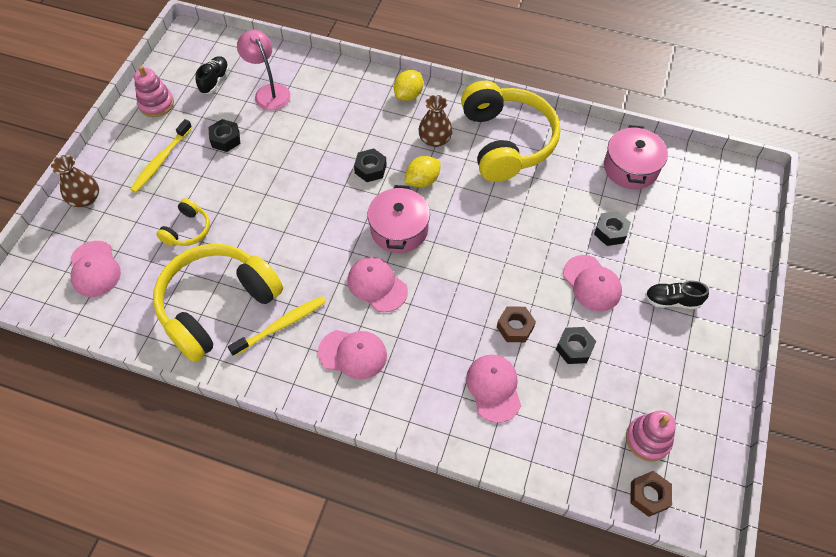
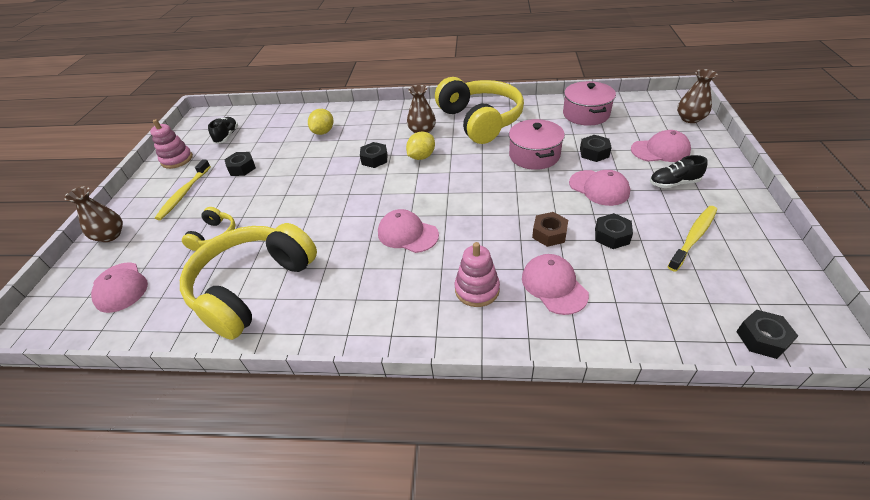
camera: 10 degrees left, 15 degrees down
yellow toothbrush [228,296,326,356] -> yellow toothbrush moved to [668,206,717,272]
pink lamp [237,30,291,110] -> none
pink cap [318,330,387,380] -> pink cap moved to [631,130,691,162]
pink pot [368,185,430,253] -> pink pot moved to [509,119,565,170]
yellow lemon [394,70,423,101] -> yellow lemon moved to [308,109,333,135]
pink stacking toy [626,410,676,461] -> pink stacking toy moved to [454,242,500,307]
brown nut [630,471,672,517] -> black nut [736,310,798,359]
none -> brown vase [677,69,717,123]

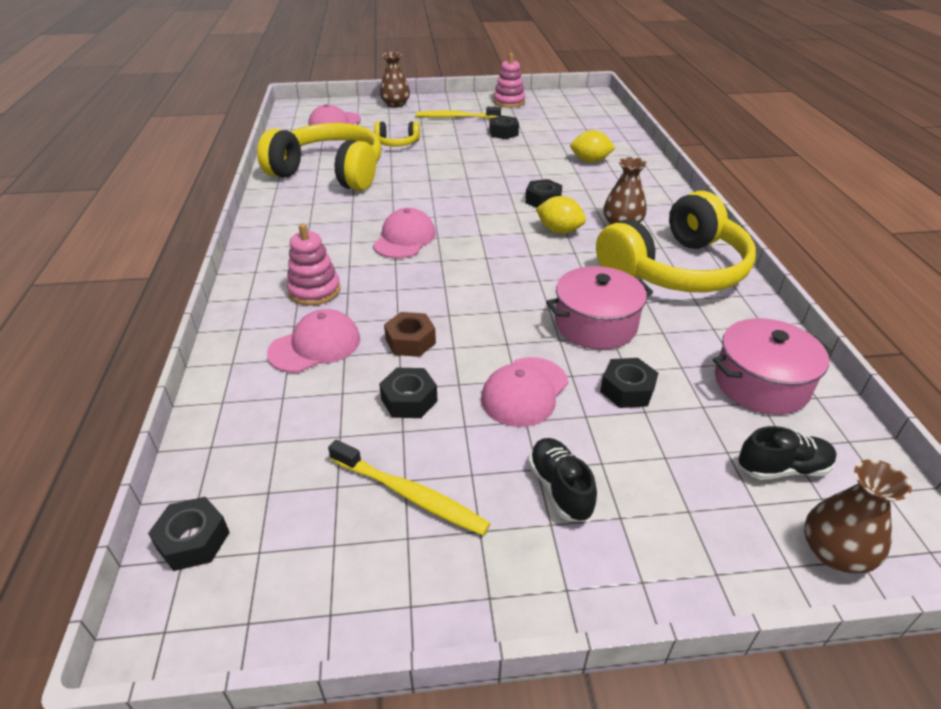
camera: 75 degrees right, 5 degrees down
black shoe [208,117,238,144] -> black shoe moved to [738,426,837,480]
pink cap [631,130,691,162] -> none

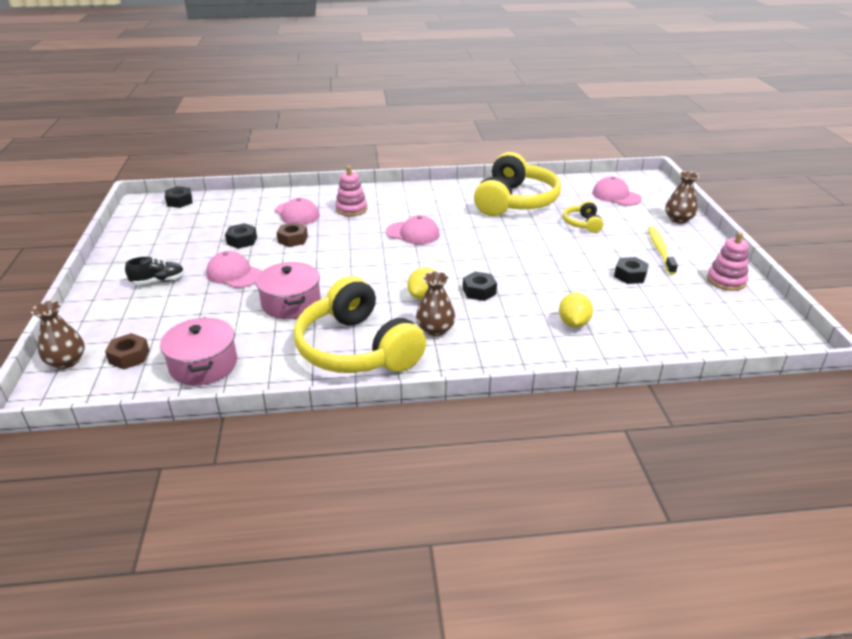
camera: 90 degrees right, 5 degrees down
yellow toothbrush [328,440,491,536] -> none
black nut [600,358,658,408] -> none
black shoe [738,426,837,480] -> brown nut [105,333,149,370]

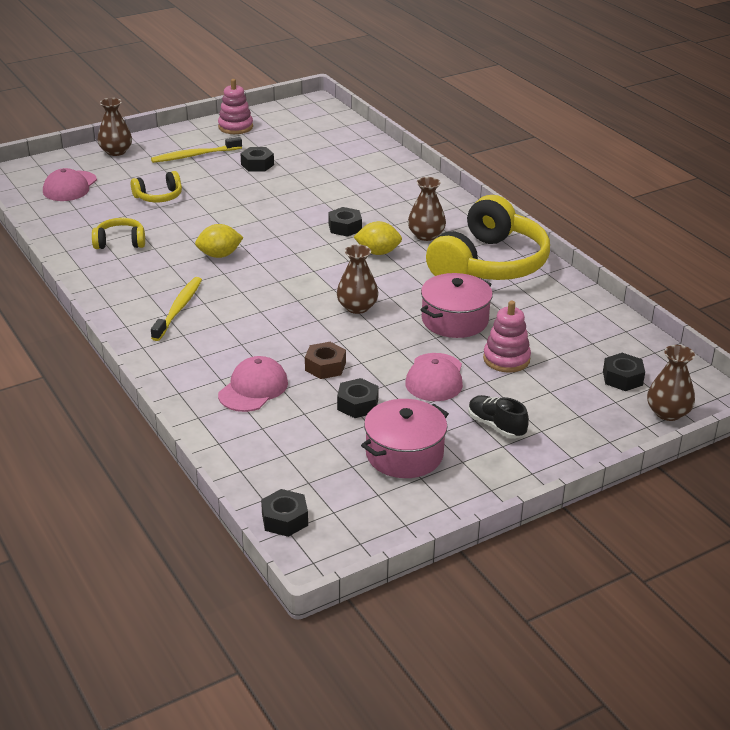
camera: 115 degrees left, 0 degrees up
brown nut [105,333,149,370] -> black nut [603,353,645,391]
pink pot [160,317,237,385] -> pink pot moved to [361,399,449,478]
pink stacking toy [335,166,367,216] -> pink stacking toy moved to [483,301,531,373]
pink cap [386,215,440,245] -> none
yellow headphones [474,152,561,216] -> yellow headphones [92,218,145,249], size x0.45
yellow lemon [559,292,593,328] -> yellow lemon moved to [195,224,244,258]
none -> yellow toothbrush [151,277,202,341]
none -> brown vase [337,245,378,314]

